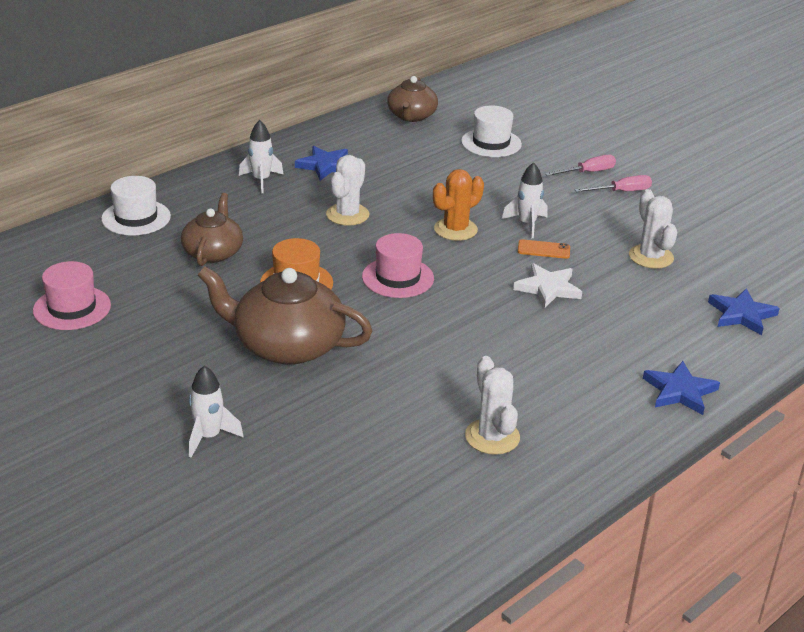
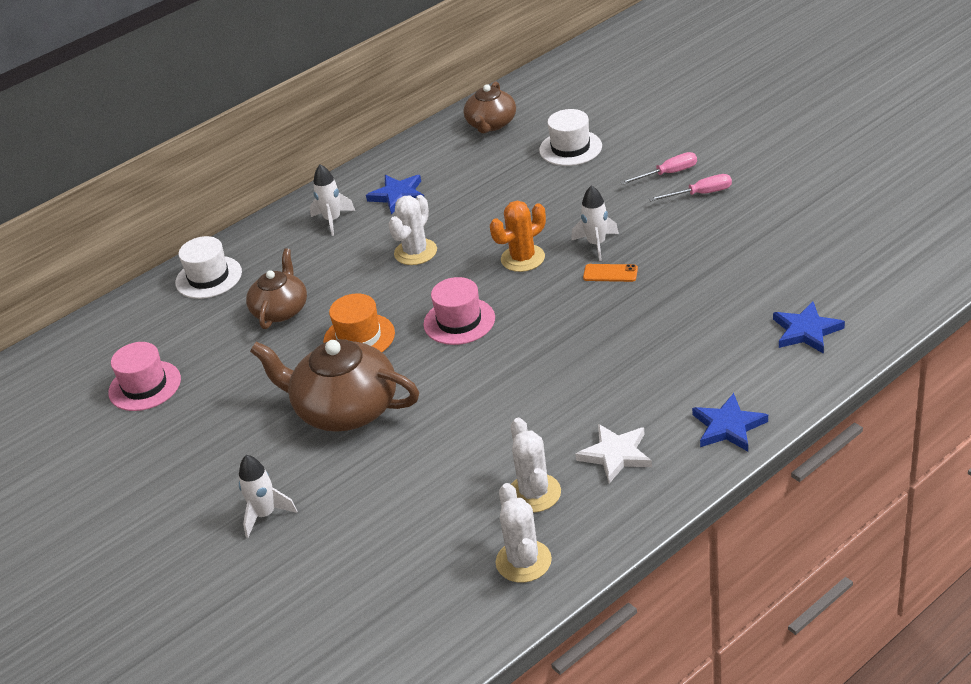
camera: 10 degrees right, 5 degrees up
white star [513,263,582,308] -> white star moved to [575,424,652,484]
white cactus [629,189,677,269] -> white cactus moved to [496,483,552,583]

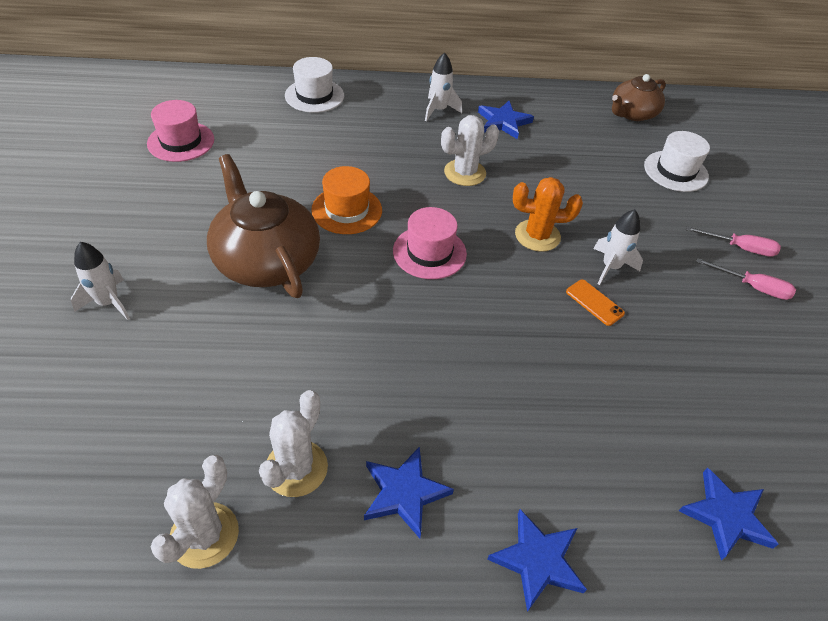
camera: 30 degrees right, 10 degrees up
brown teapot [246,248,307,329] -> none
white star [575,424,652,484] -> blue star [364,446,454,538]

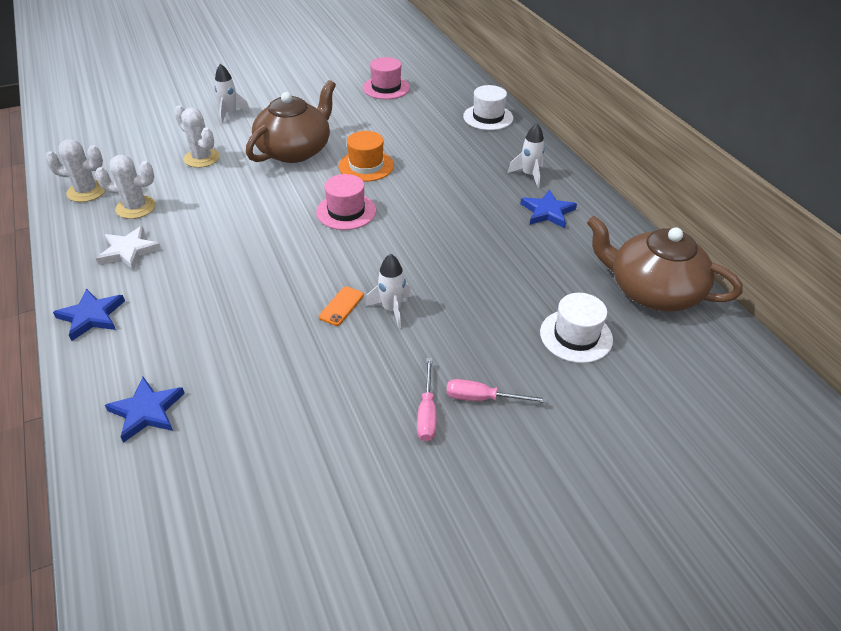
camera: 70 degrees right, 5 degrees down
blue star [364,446,454,538] -> white star [96,226,161,270]
white cactus [441,115,499,186] -> white cactus moved to [174,106,220,168]
orange cactus [513,177,583,252] -> none
brown teapot [612,74,666,121] -> brown teapot [587,216,742,312], size x1.61
pink screwdriver [686,226,781,257] -> pink screwdriver turned 105 degrees clockwise [446,379,548,403]

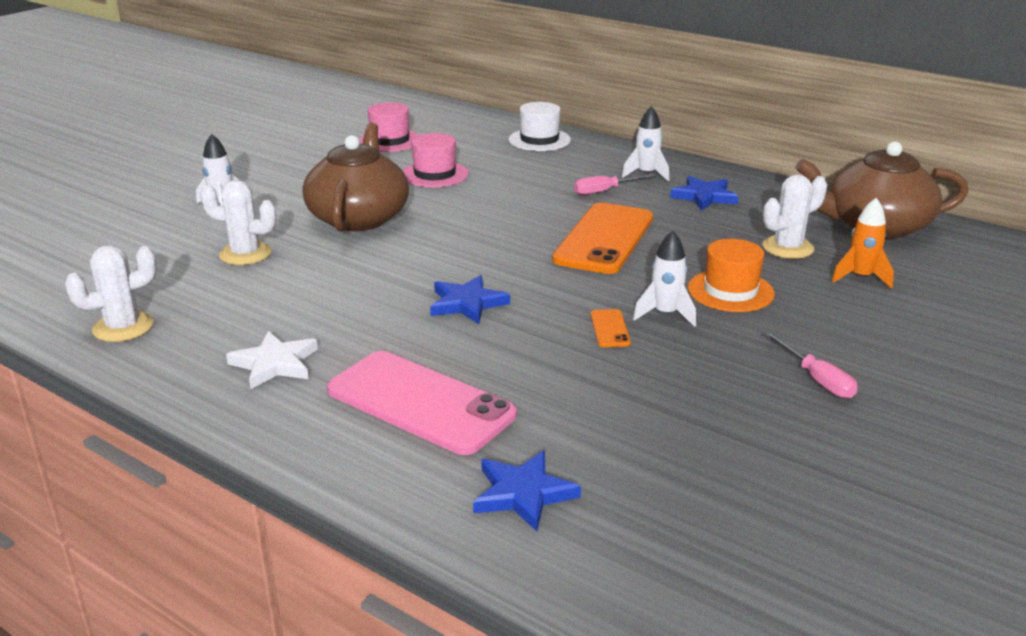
camera: 30 degrees left, 15 degrees down
blue star [53,288,125,341] -> blue star moved to [430,275,510,324]
white cactus [95,155,156,219] -> white cactus moved to [762,174,827,259]
pink hat [316,174,376,230] -> pink hat moved to [403,133,469,187]
orange hat [339,131,394,182] -> orange hat moved to [688,239,775,312]
pink screwdriver [446,379,548,403] -> pink screwdriver moved to [574,174,656,195]
white hat [540,293,613,363] -> orange rocket [832,198,894,289]
none -> pink phone [327,351,517,455]
none -> orange phone [552,203,653,274]

